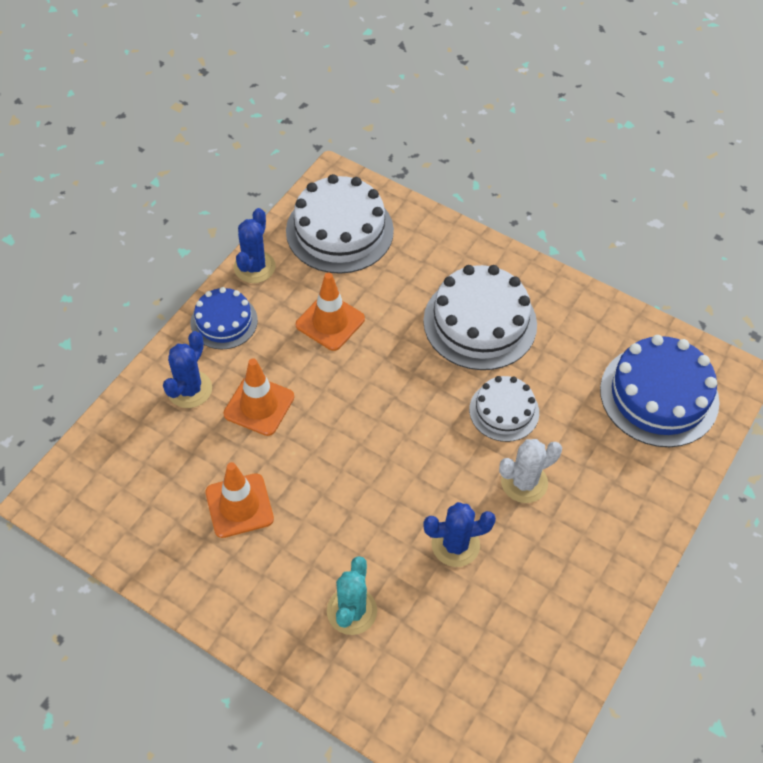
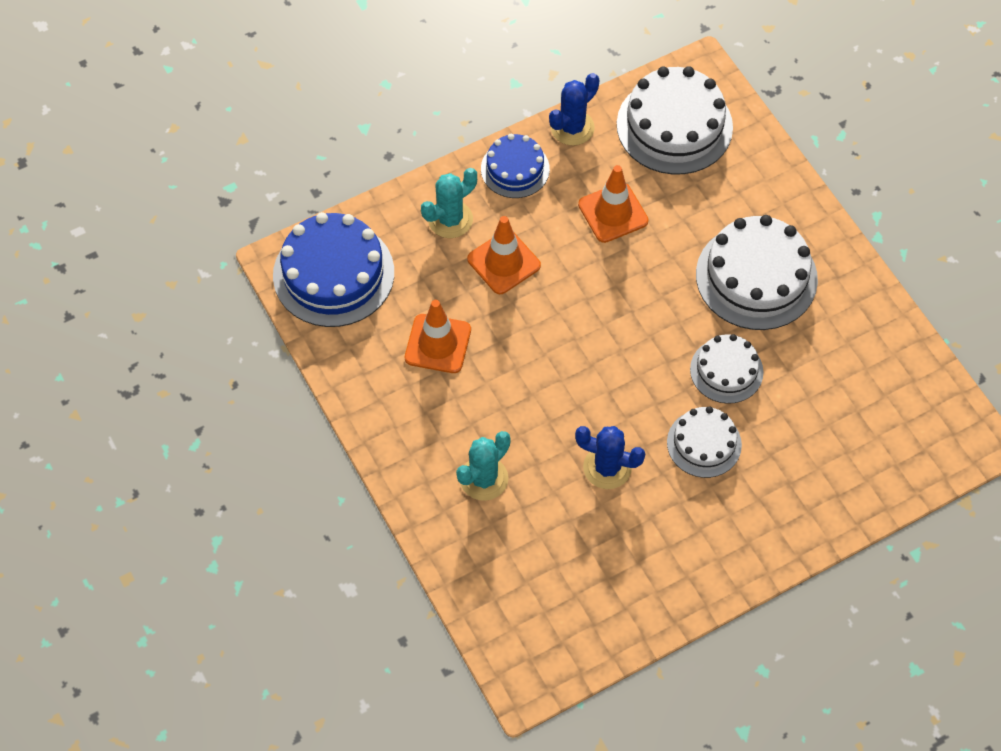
camera: 30 degrees right, 5 degrees up
blue cactus [163,331,212,408] -> turquoise cactus [421,168,477,238]
white cactus [499,439,562,503] -> white cake [667,406,742,478]
blue cake [600,335,719,447] -> blue cake moved to [273,212,394,327]

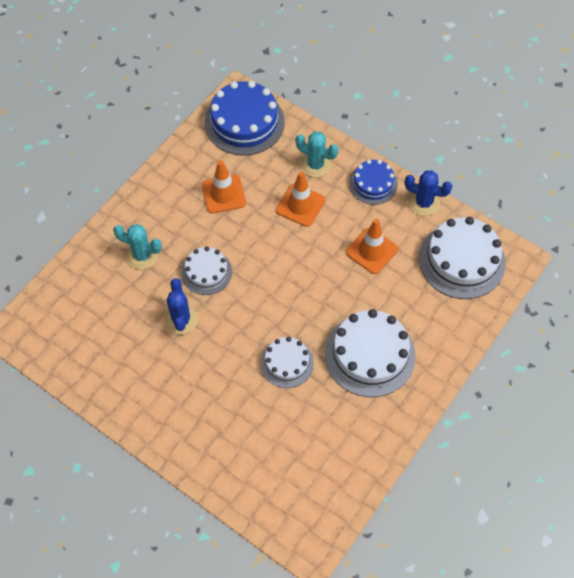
camera: 65 degrees right, 0 degrees up
white cake [667,406,742,478] -> white cake moved to [181,246,232,295]

